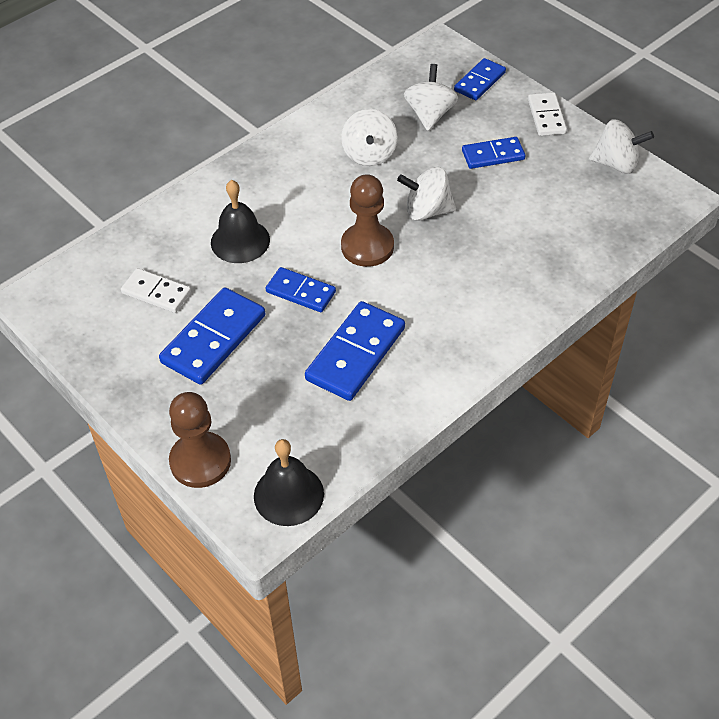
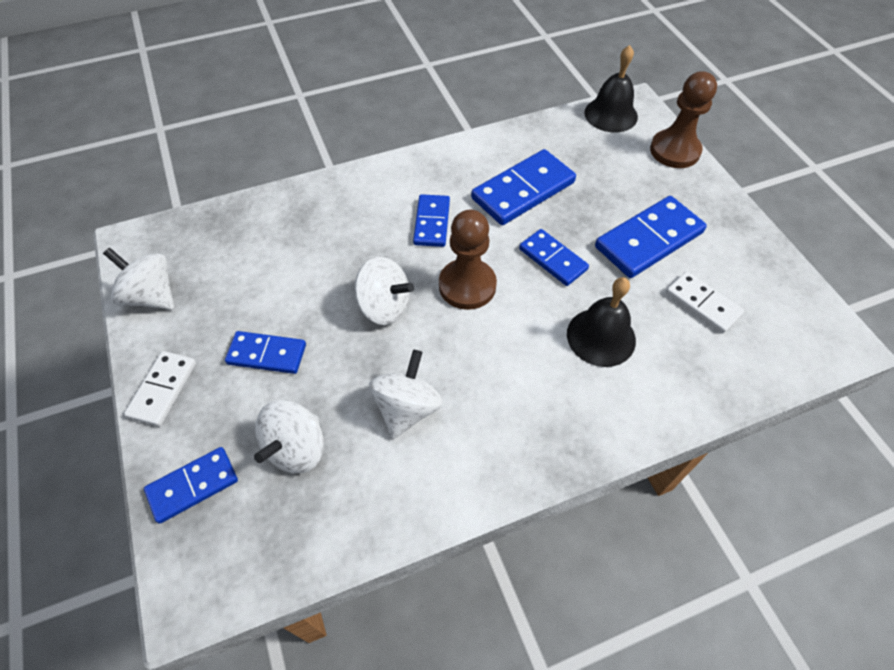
camera: 160 degrees left, 5 degrees up
none -> blue domino [413,194,450,247]

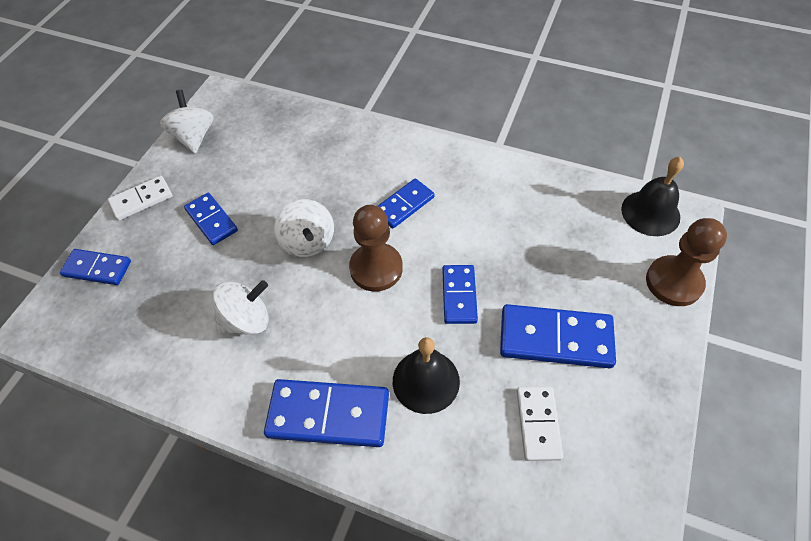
camera: 45 degrees right, 0 degrees up
white spinning top [254,400,324,473] -> none
blue domino [471,149,576,225] -> blue domino moved to [264,379,389,447]

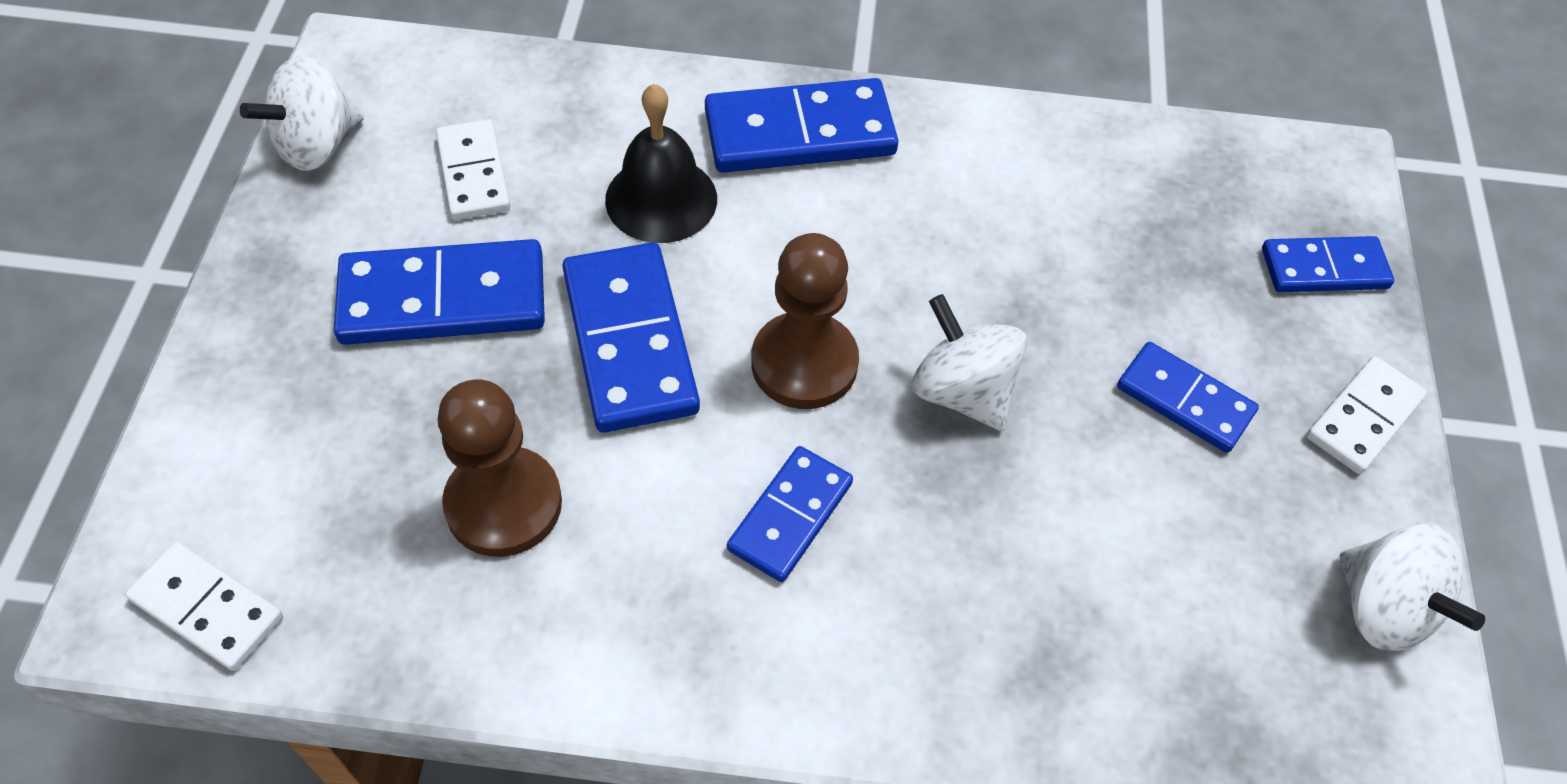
camera: 160 degrees right, 0 degrees up
white spinning top [212,280,269,335] -> white spinning top moved to [240,56,364,171]
blue domino [442,265,478,324] -> blue domino [562,242,700,433], size x1.62
black bell [621,157,684,236] -> white domino [125,542,283,671]
brown pawn [646,218,727,306] -> brown pawn moved to [438,380,562,557]

